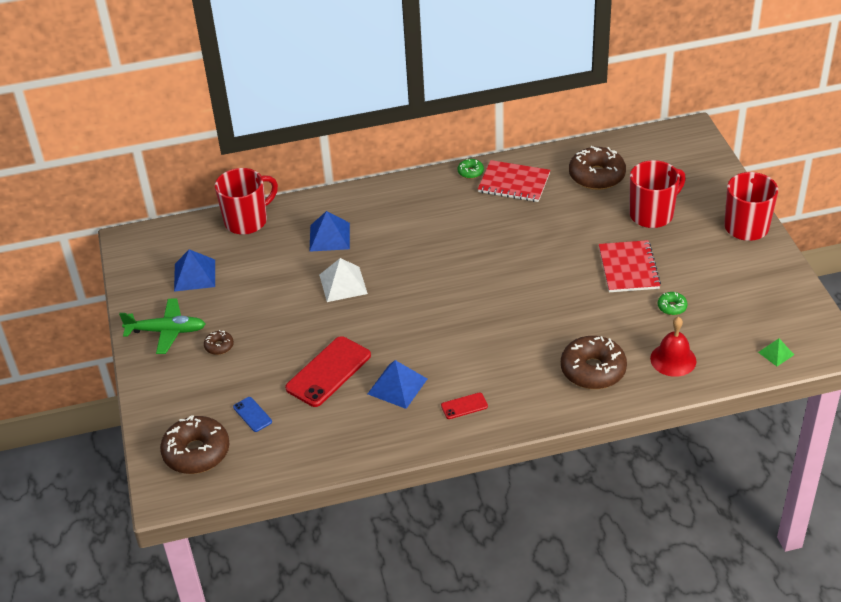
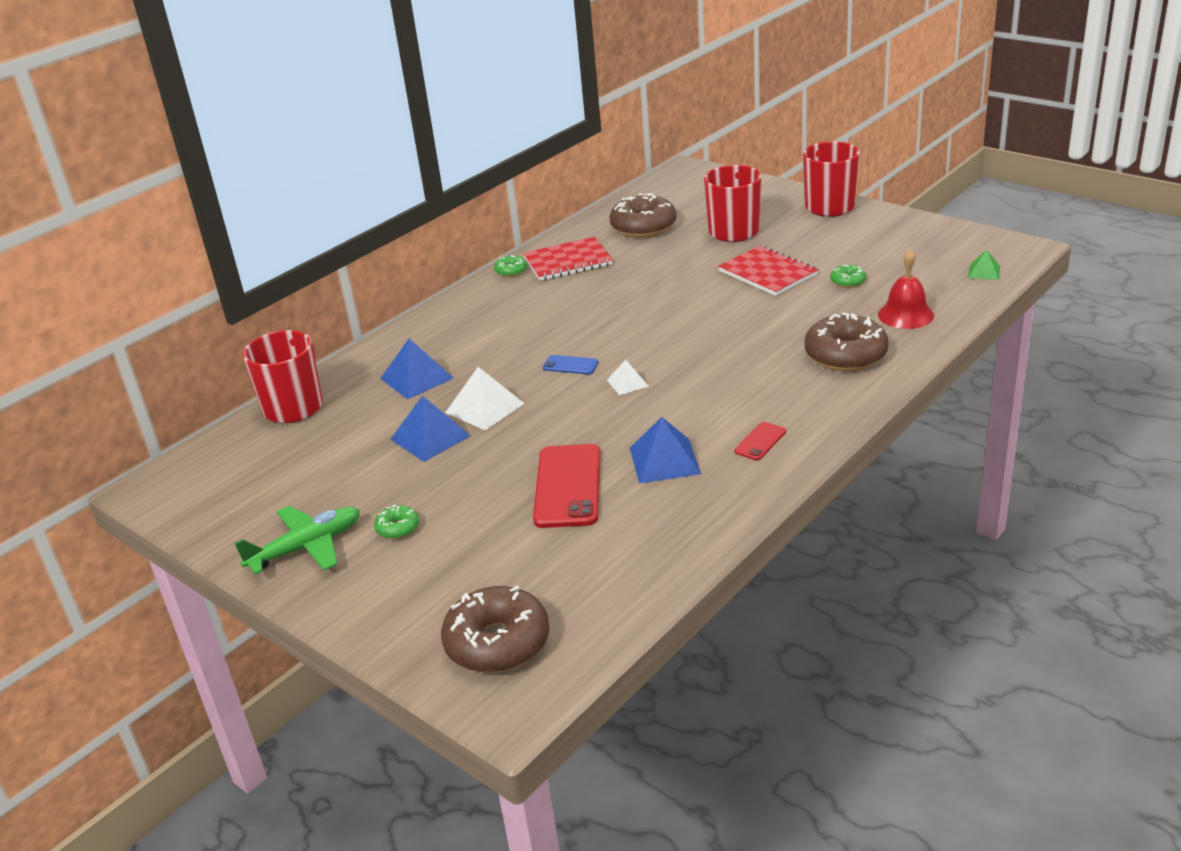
camera: 35 degrees left, 10 degrees down
blue pyramid [174,249,215,292] -> blue pyramid moved to [390,396,471,462]
brown donut [204,330,234,355] -> green donut [374,505,419,539]
blue phone [233,397,272,432] -> blue phone moved to [543,355,599,374]
none -> white pyramid [607,360,649,395]

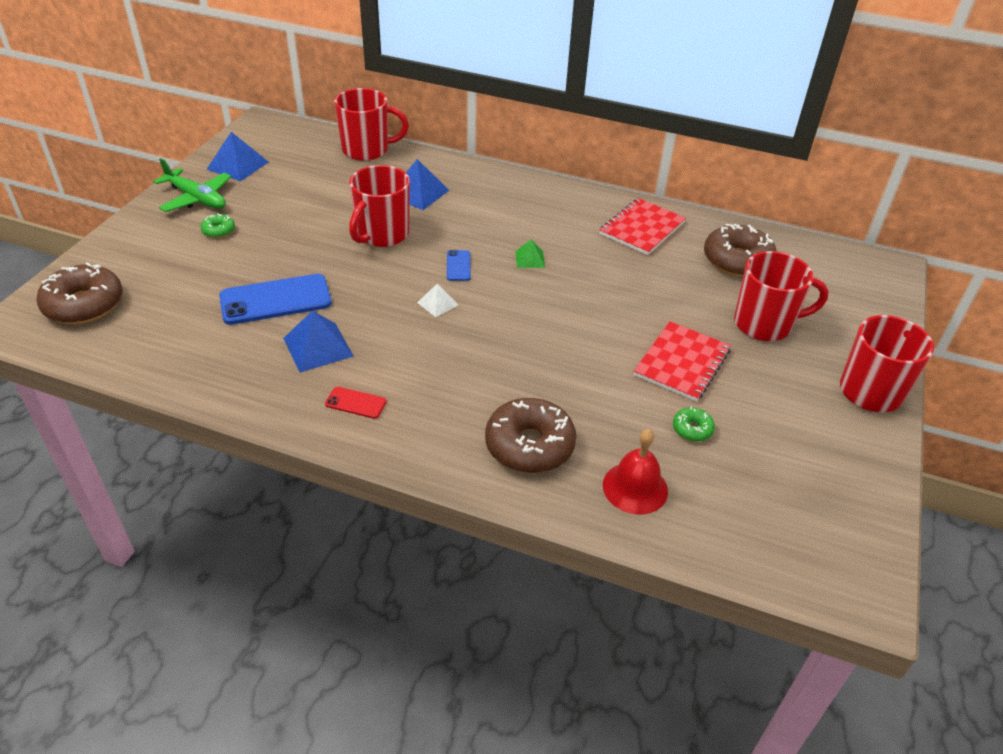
camera: 65 degrees right, 10 degrees up
blue pyramid [390,396,471,462] -> blue pyramid moved to [207,132,268,182]
white pyramid [445,367,525,430] -> red mug [349,165,410,247]
green donut [494,255,527,277] -> none
red notebook [523,237,613,281] -> red notebook turned 75 degrees clockwise [599,198,686,255]
red phone [533,444,601,528] -> blue phone [219,274,332,325]
green pyramid [968,249,1000,280] -> green pyramid moved to [516,239,545,268]

